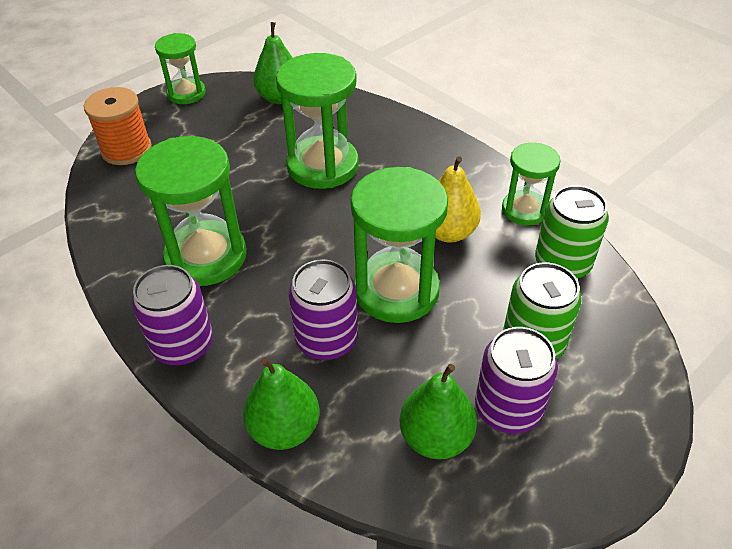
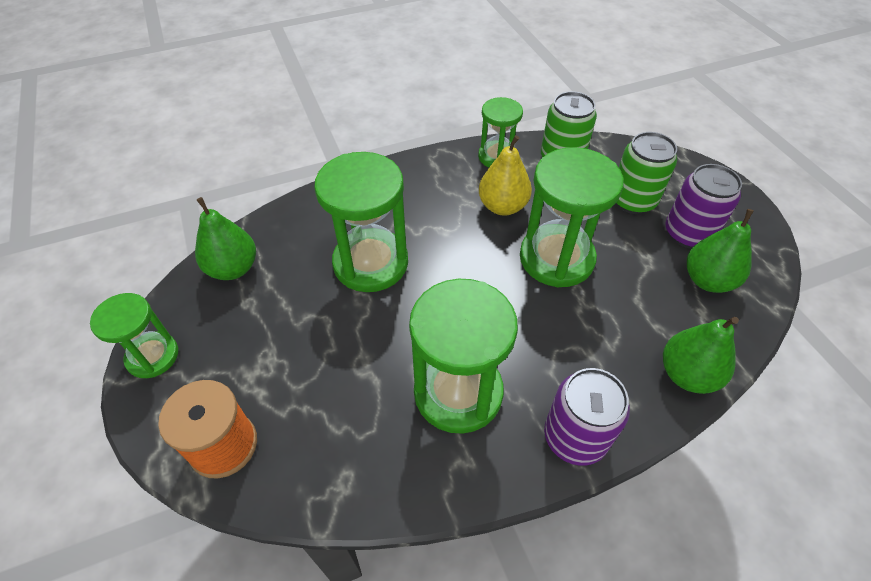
camera: 70 degrees left, 5 degrees up
purple can [289,259,358,360] -> none

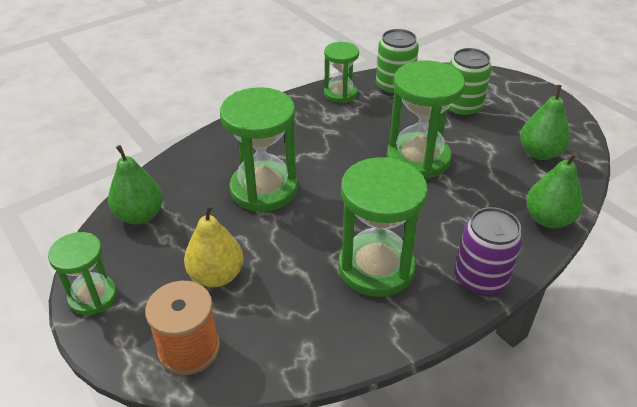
camera: 15 degrees left, 10 degrees down
yellow pear [479,135,532,216] -> yellow pear moved to [184,204,244,287]
purple can [665,164,742,248] -> none

